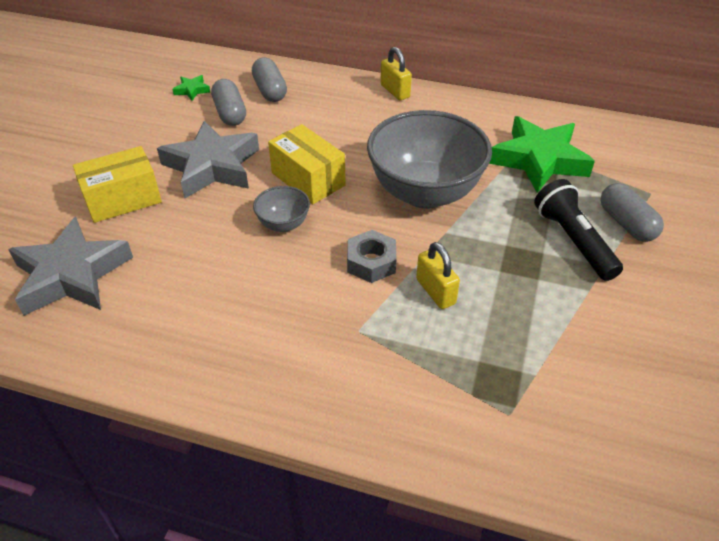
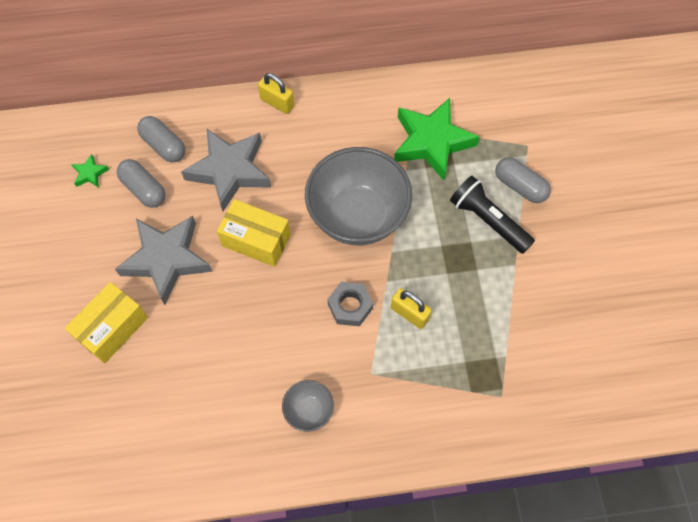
camera: 25 degrees left, 20 degrees up
grey star [8,217,133,316] -> grey star moved to [181,128,271,211]
grey bowl [253,186,310,232] -> grey bowl moved to [282,380,334,432]

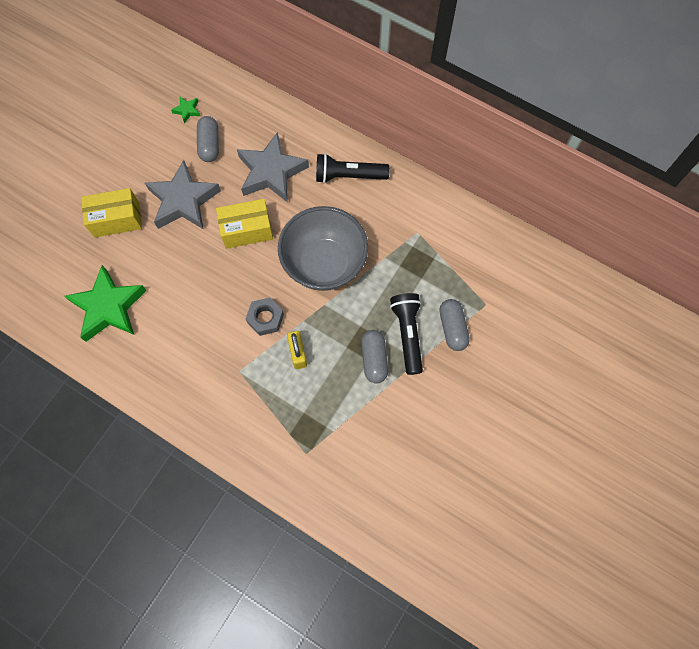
camera: 40 degrees right, 5 degrees up
grey capsule [137,116,185,162] -> grey capsule moved to [361,330,388,384]
yellow box [217,199,291,267] -> yellow box turned 75 degrees counterclockwise [216,199,273,249]
yellow padlock [258,73,294,114] -> none
grey bowl [282,380,334,432] -> none
green star [394,98,480,181] -> green star moved to [64,265,147,342]
none -> black flashlight [316,153,390,183]

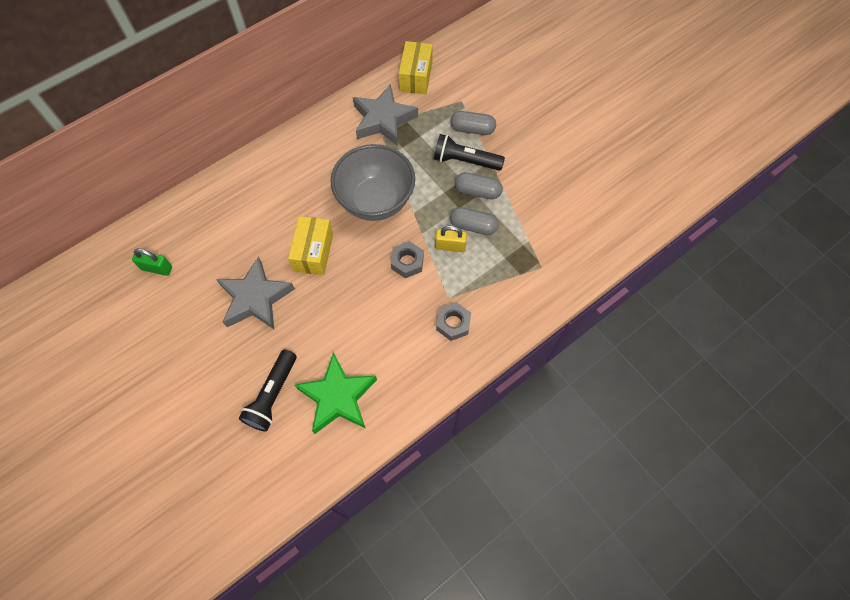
camera: 70 degrees left, 5 degrees down
yellow box [81,188,142,237] -> yellow box moved to [399,41,433,94]
green star [171,97,200,124] -> green padlock [132,248,172,276]
grey capsule [197,116,219,162] -> grey capsule moved to [450,207,499,235]
grey star [237,132,309,203] -> grey star moved to [353,84,418,146]
black flashlight [316,153,390,183] -> black flashlight moved to [239,349,297,432]
none -> grey nut [436,302,471,341]

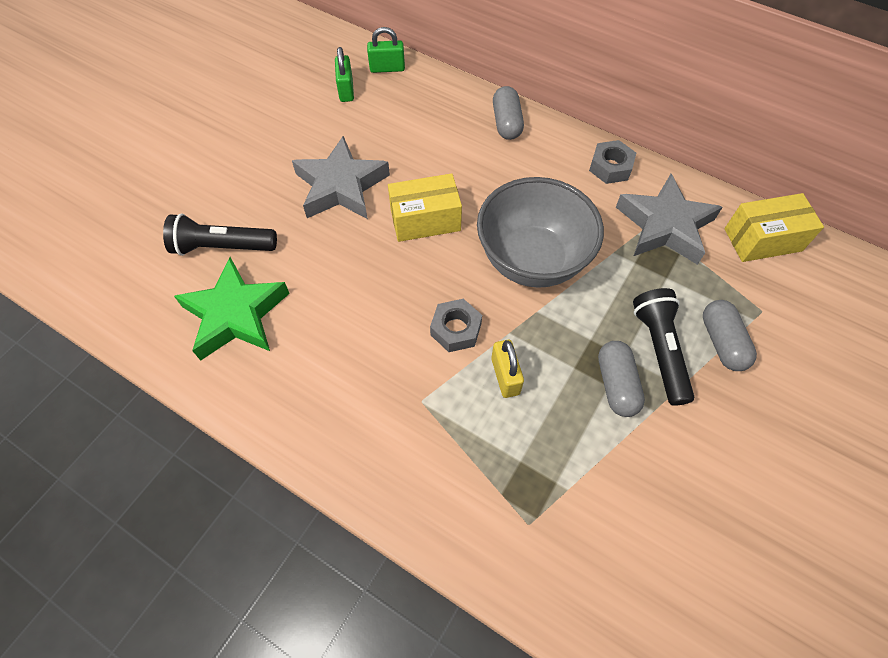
camera: 70 degrees right, 5 degrees down
grey nut [436,302,471,341] -> grey nut moved to [589,140,636,184]
grey capsule [450,207,499,235] -> grey capsule moved to [493,86,524,140]
none -> green padlock [367,27,405,73]

